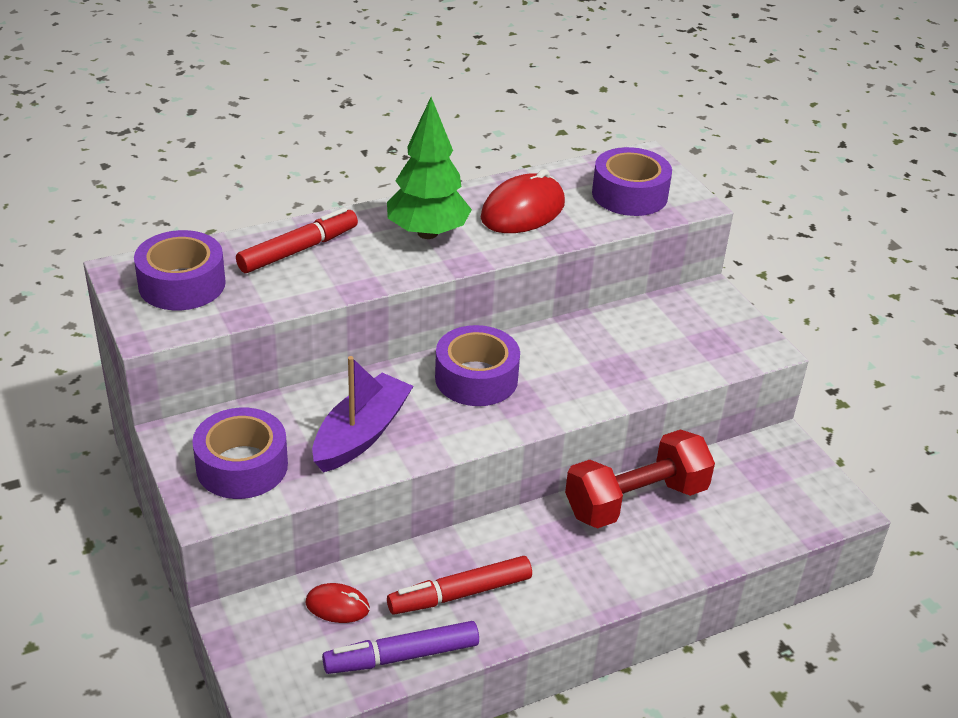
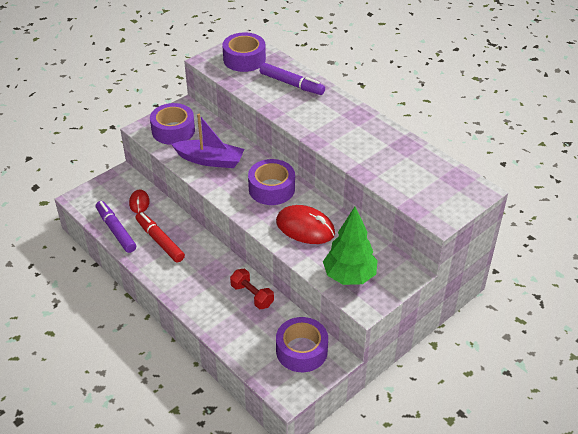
camera: 75 degrees right, 5 degrees up
red marker [236,208,358,273] -> purple marker [260,63,325,95]
green tree [387,97,472,239] -> green tree moved to [323,207,378,285]
red mouse [481,169,565,233] -> red mouse moved to [276,205,335,244]
red dumbbell [565,429,715,528] -> red dumbbell [230,269,274,309], size x0.57
purple tape [592,147,672,216] -> purple tape moved to [276,317,328,372]

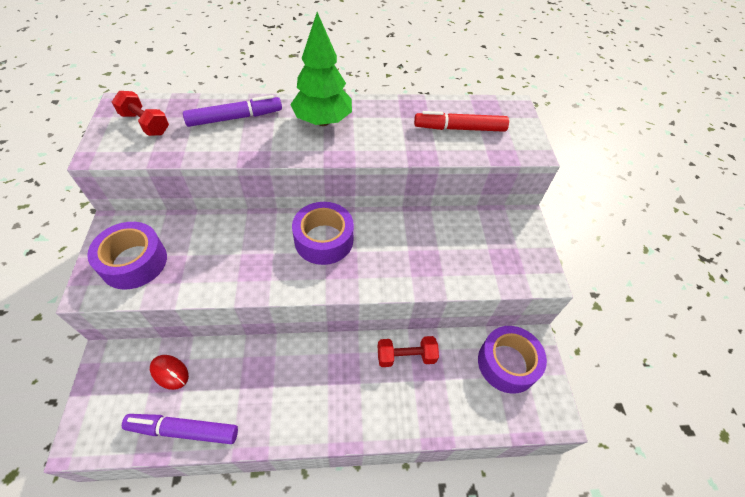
camera: 55 degrees left, 10 degrees up
red marker [136,212,185,262] -> red marker moved to [414,111,509,132]
purple boat [171,114,244,168] -> none
purple tape [222,32,266,72] -> red dumbbell [112,91,169,136]
red mouse [276,205,335,244] -> none
green tree [323,207,378,285] -> green tree moved to [290,12,352,126]

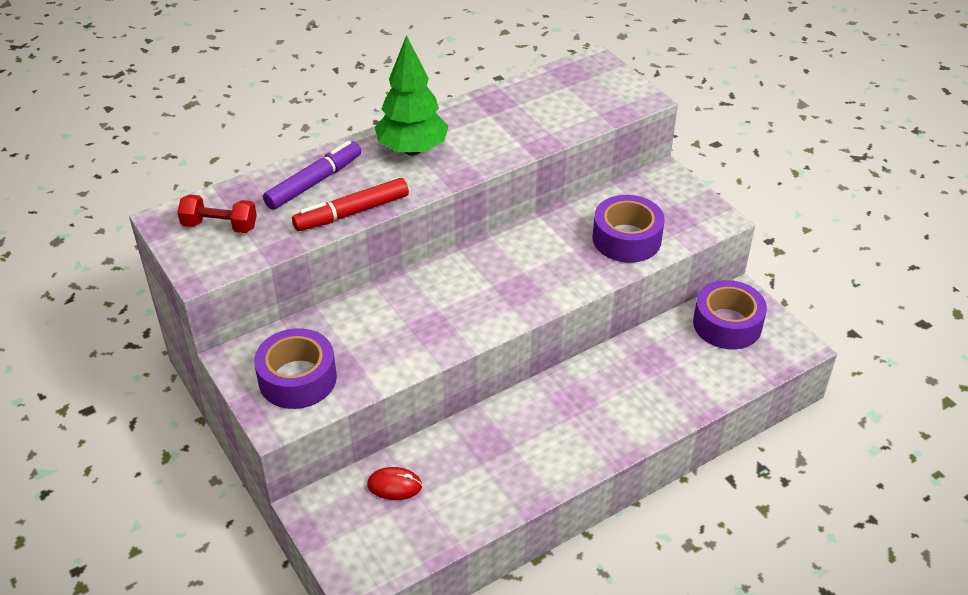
camera: 25 degrees left, 10 degrees down
purple marker [122,414,238,444] -> none
purple tape [292,202,354,265] -> purple tape moved to [592,195,665,263]
red dumbbell [378,336,439,367] -> none
red marker [414,111,509,132] -> red marker moved to [292,178,409,231]

